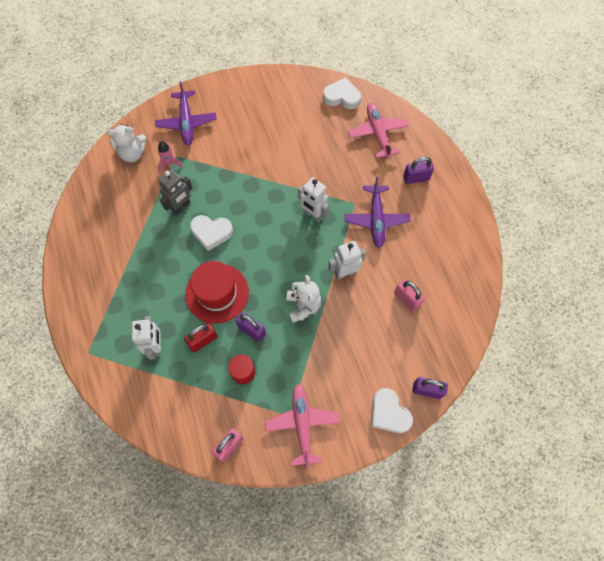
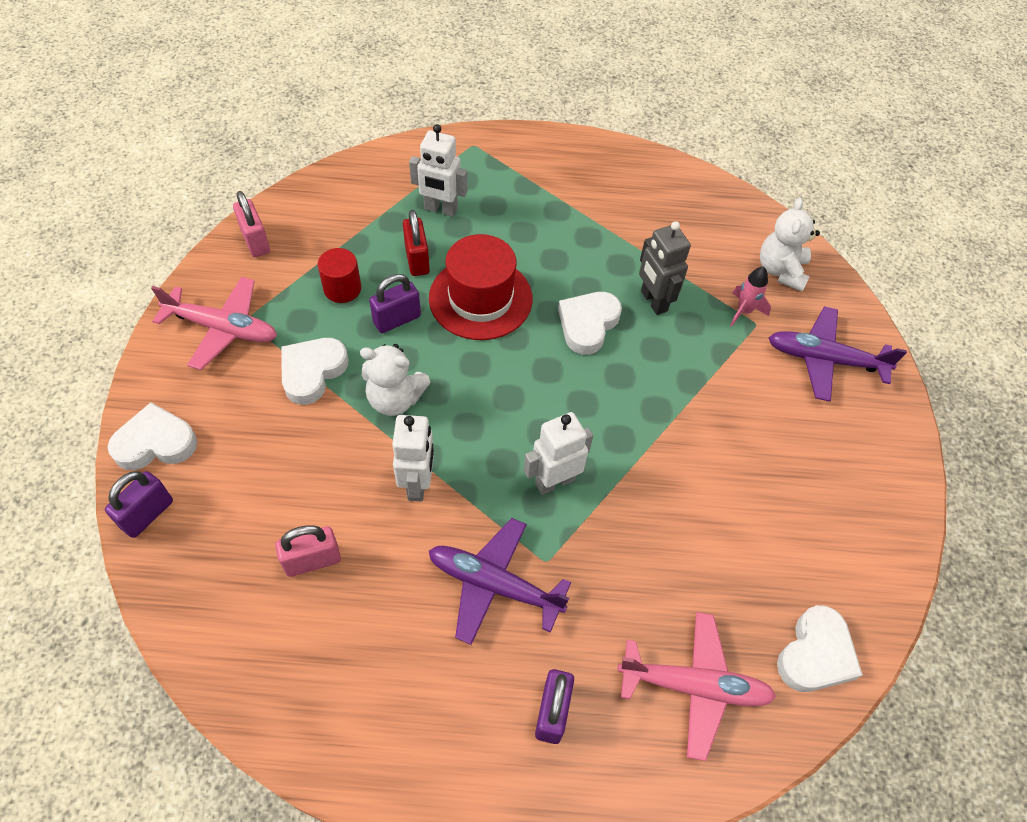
camera: 110 degrees right, 10 degrees down
none -> white heart [282,338,349,405]

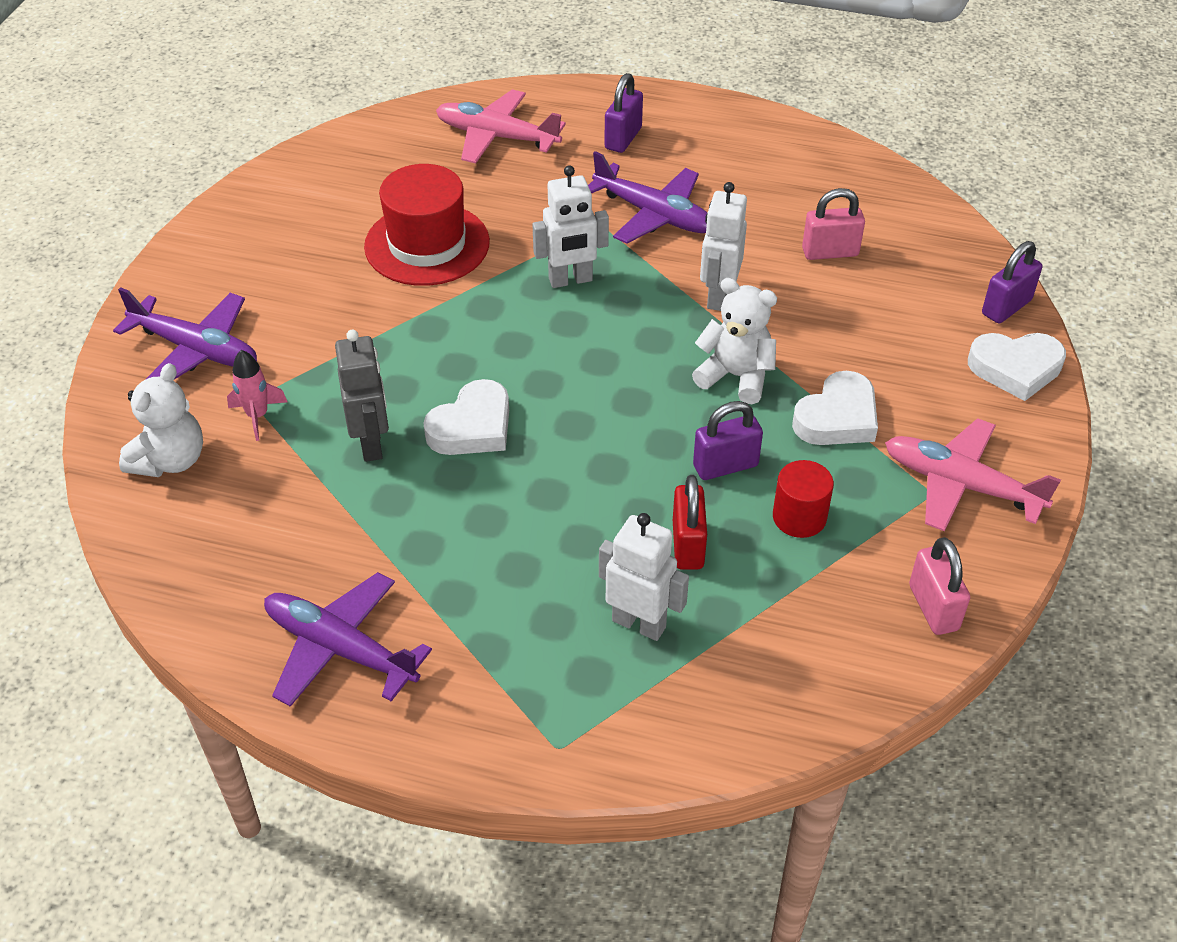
camera: 165 degrees left, 10 degrees down
red hat [429,234,533,340] -> red hat moved to [364,164,490,286]
white heart [777,605,863,692] -> none
none -> purple plane [264,572,432,707]

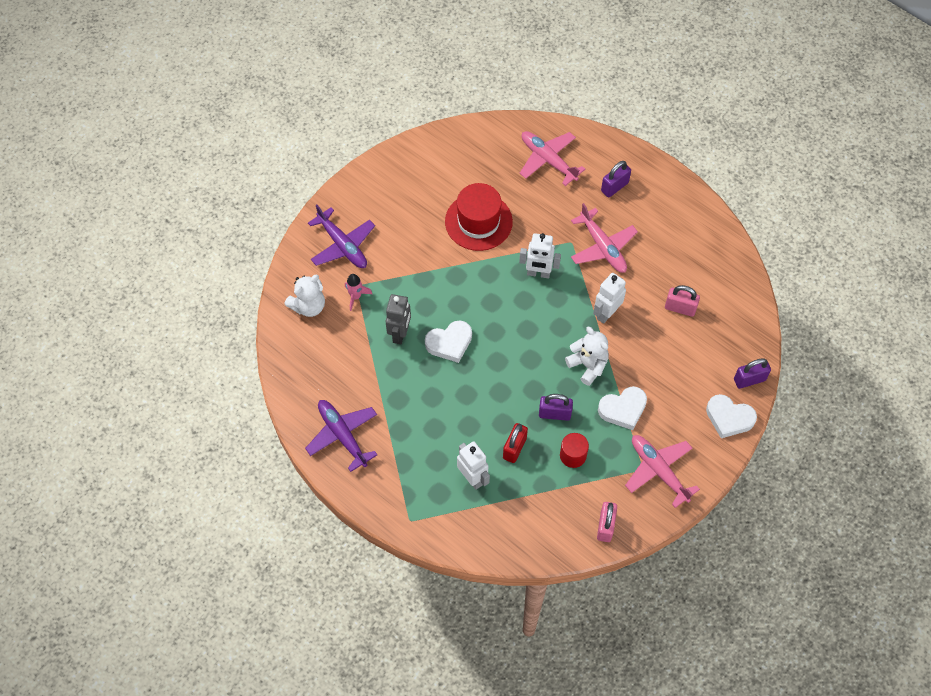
camera: 25 degrees right, 15 degrees up
purple plane [588,151,707,244] -> pink plane [571,203,638,273]

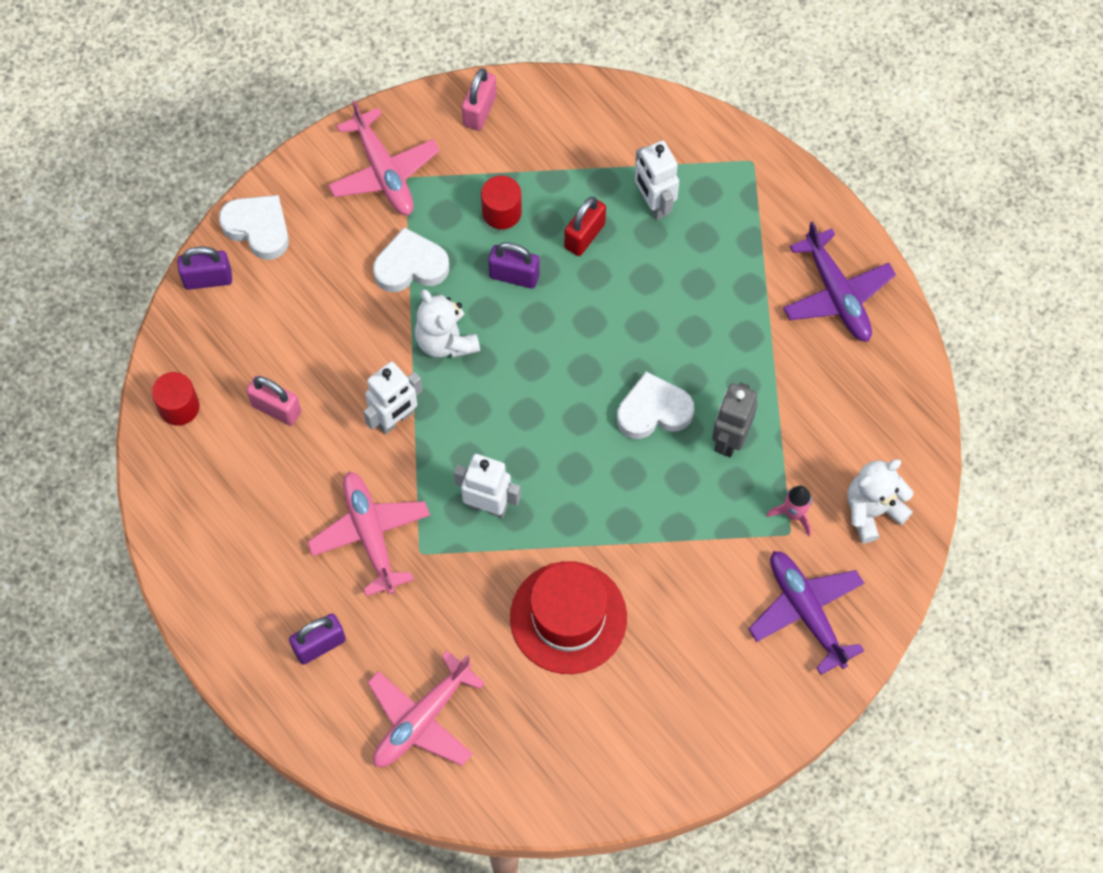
camera: 170 degrees left, 5 degrees up
pink plane [520,131,585,186] -> pink plane turned 75 degrees clockwise [367,650,485,767]
none -> red cylinder [152,372,199,426]

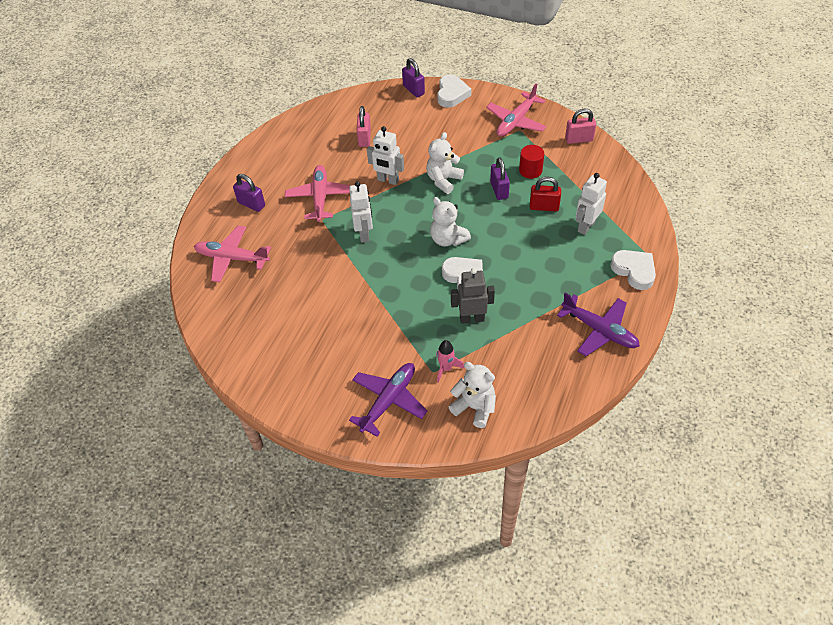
camera: 65 degrees right, 15 degrees down
red cylinder [152,372,199,426] -> none
pink plane [307,472,430,597] -> pink plane turned 45 degrees counterclockwise [285,165,352,222]
white heart [373,227,449,292] -> white heart moved to [610,250,656,290]
red hat [510,561,627,674] -> none
purple plane [783,221,896,342] -> purple plane turned 90 degrees counterclockwise [557,293,640,356]
none -> white teddy bear [430,197,471,246]

